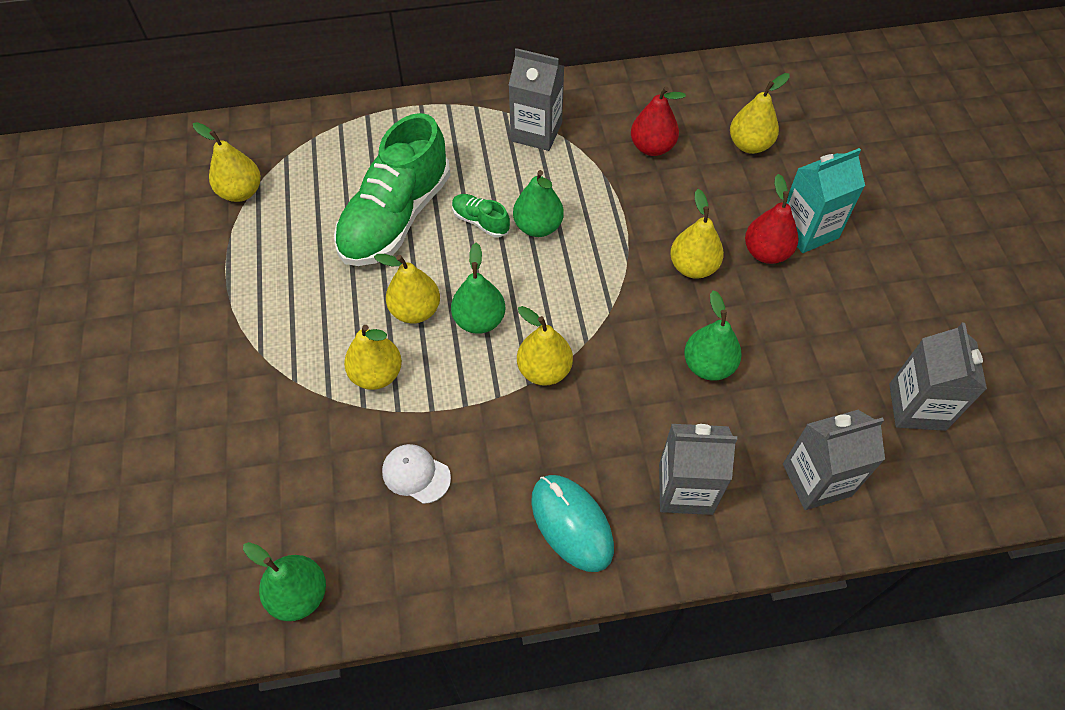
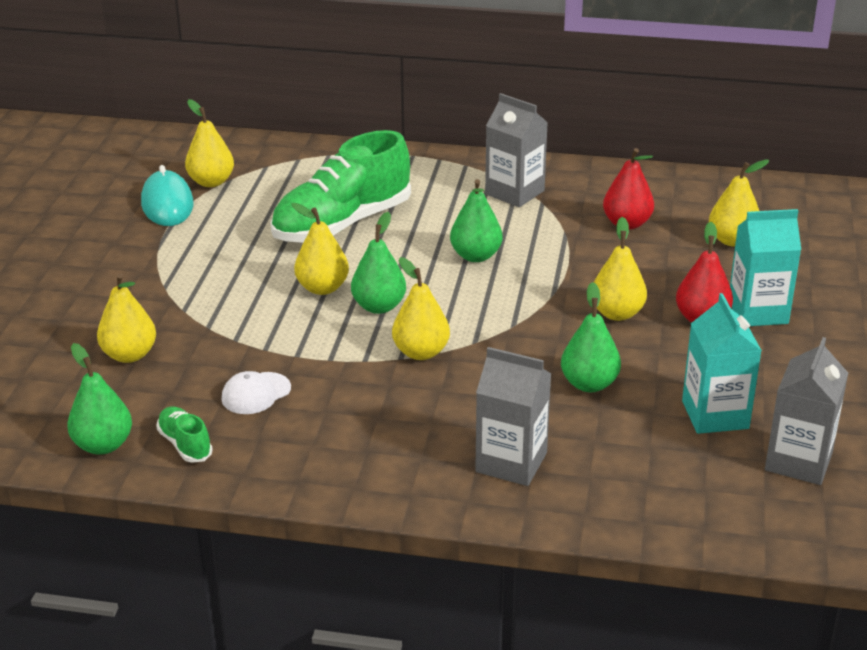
camera: 20 degrees right, 25 degrees down
yellow pear [344,325,402,390] -> yellow pear moved to [97,274,156,363]
white cap [382,444,451,504] -> white cap turned 90 degrees counterclockwise [222,371,291,414]
green shoe [452,194,510,238] -> green shoe moved to [156,406,213,463]
turquoise mouse [531,475,614,572] -> turquoise mouse moved to [141,165,194,226]
grey carton [783,410,885,510] -> none
none -> turquoise carton [682,293,762,434]

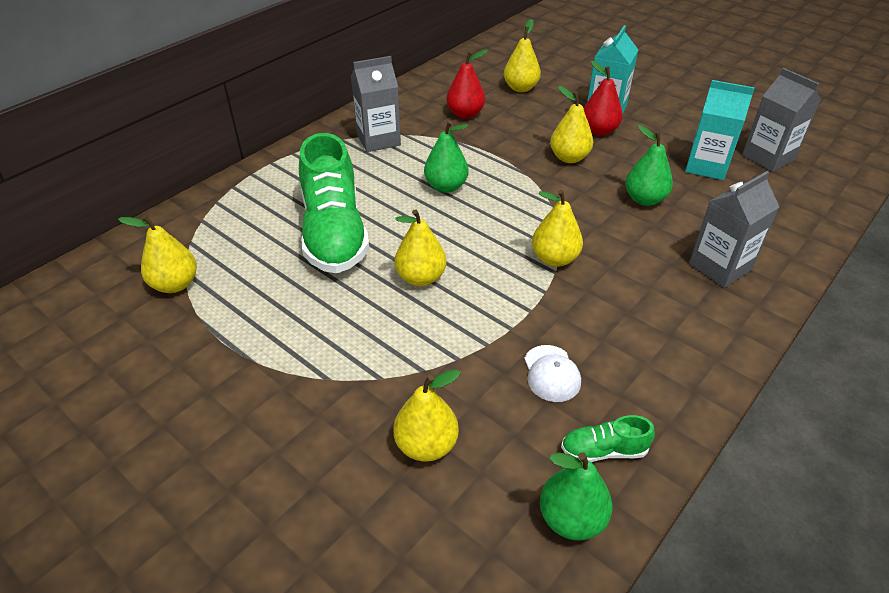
camera: 60 degrees left, 10 degrees up
turquoise mouse [141,165,194,226] -> none
green pear [351,212,406,314] -> none

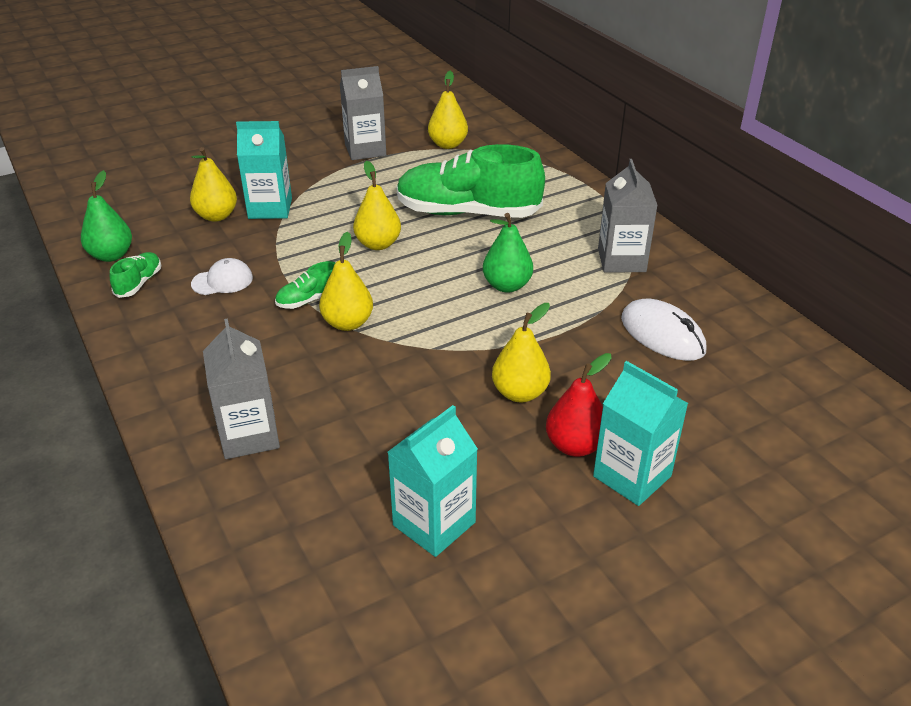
camera: 110 degrees right, 5 degrees down
red pear [446,50,488,119] -> white mouse [621,298,706,361]
yellow pear [504,19,541,92] -> none
white cap [524,345,581,402] -> white cap turned 150 degrees clockwise [191,258,253,295]
green pear [625,125,673,206] -> none
grey carton [742,68,821,172] -> grey carton moved to [340,66,386,160]
none -> turquoise carton [236,121,292,219]
none -> green shoe [275,261,335,309]

